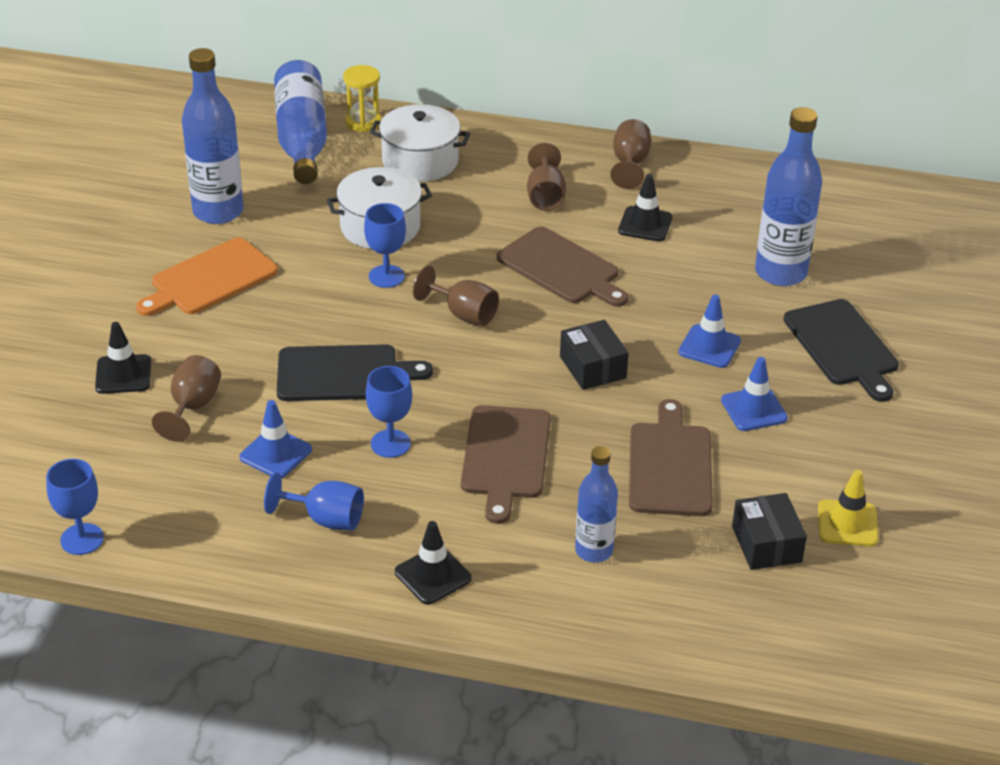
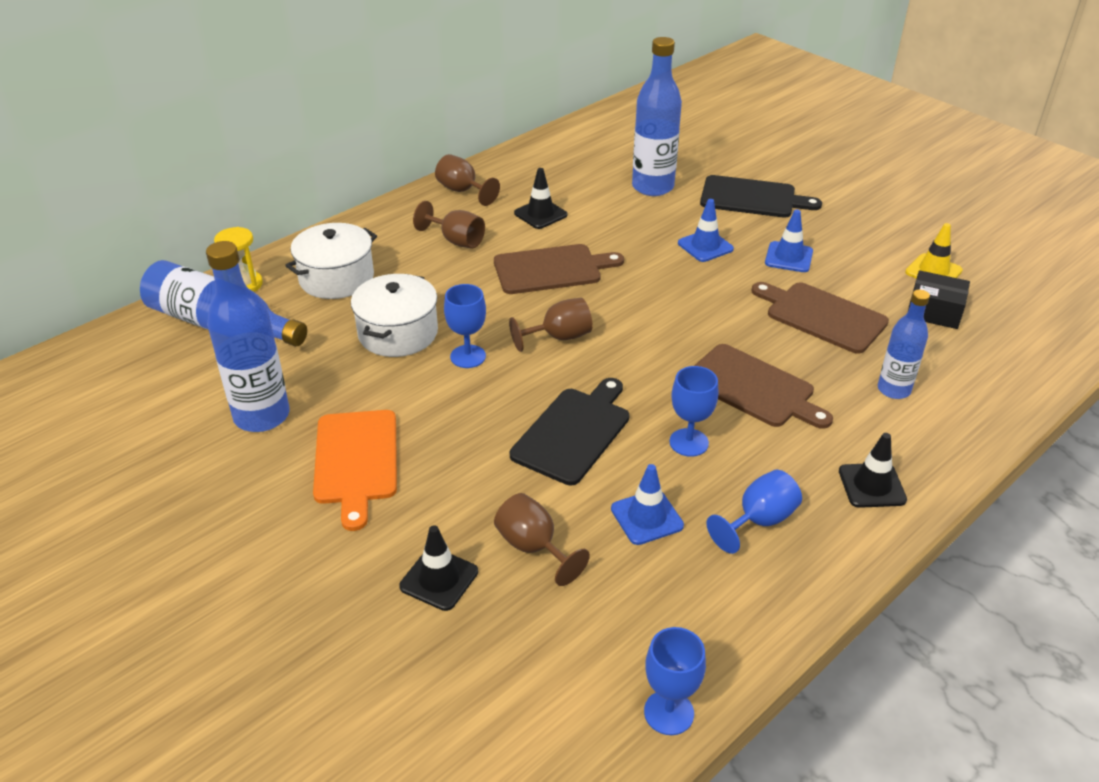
camera: 55 degrees left, 0 degrees up
black box [560,320,629,390] -> none

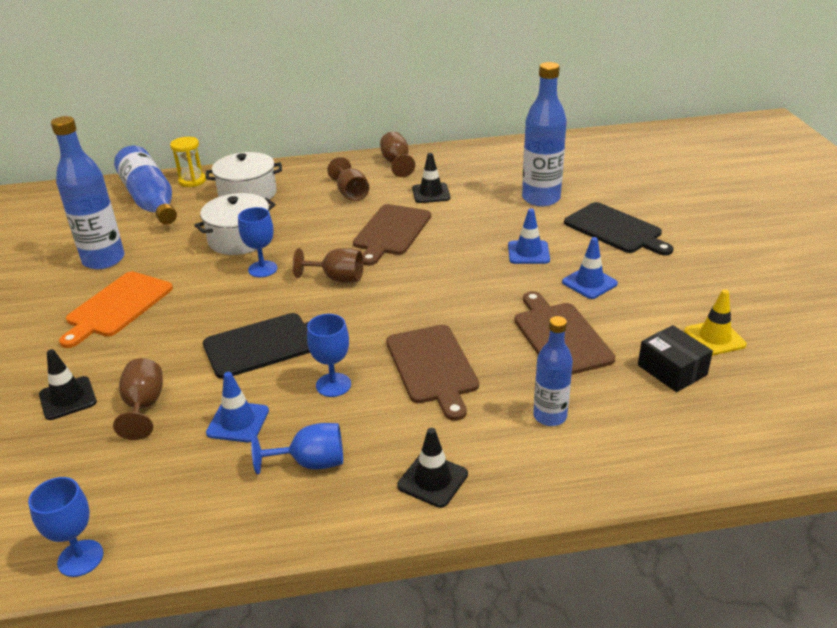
camera: 35 degrees right, 5 degrees down
brown cutting board [494,244,624,294] -> brown cutting board turned 90 degrees clockwise [353,204,431,266]

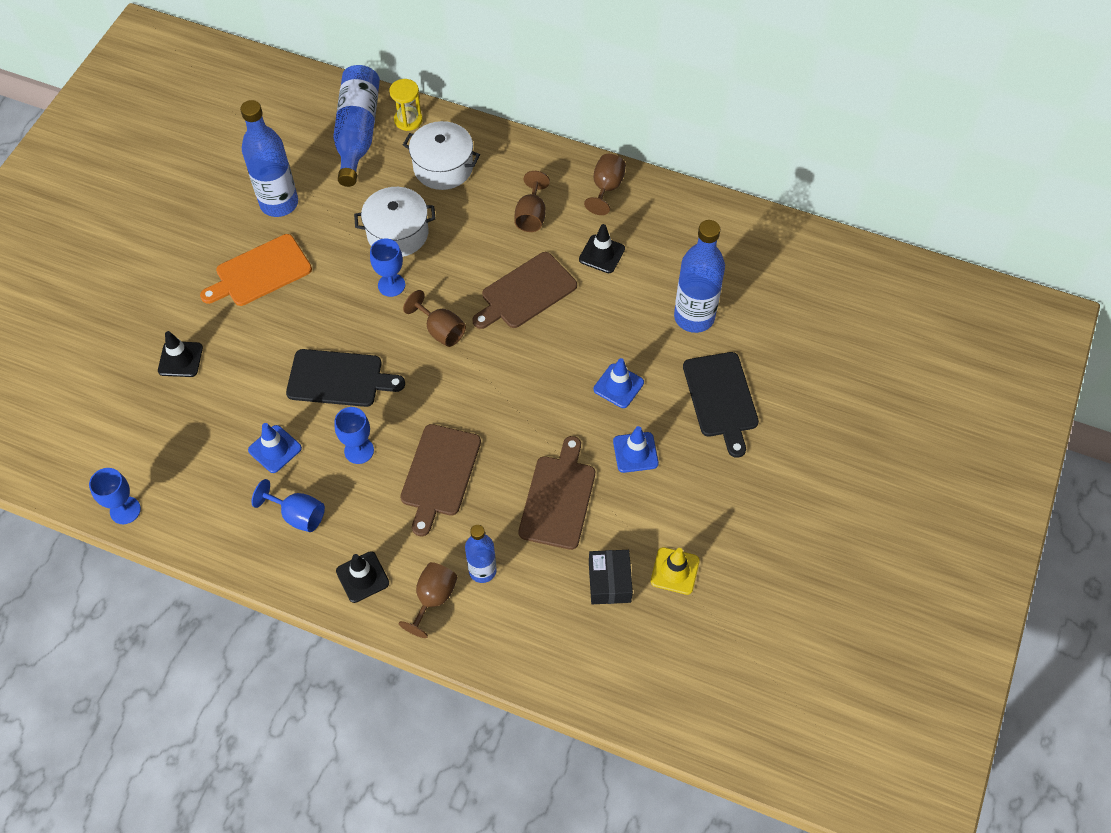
camera: 30 degrees right, 25 degrees up
brown goblet [113,358,163,440] -> brown goblet moved to [398,562,458,638]

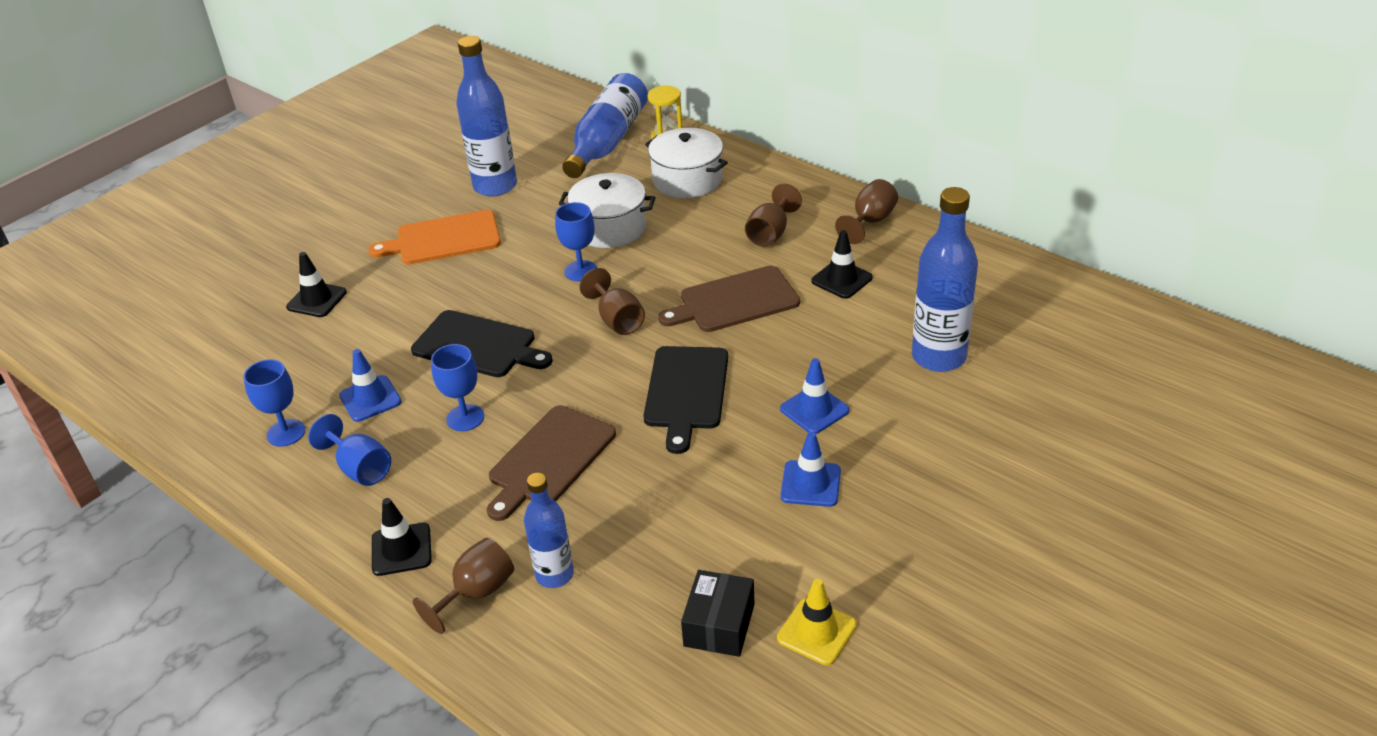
camera: 20 degrees right, 20 degrees down
blue goblet [89,468,141,524] -> blue goblet moved to [243,359,305,447]
brown cutting board [519,436,595,550] -> none
black cutting board [683,352,759,458] -> black cutting board moved to [644,346,728,454]

